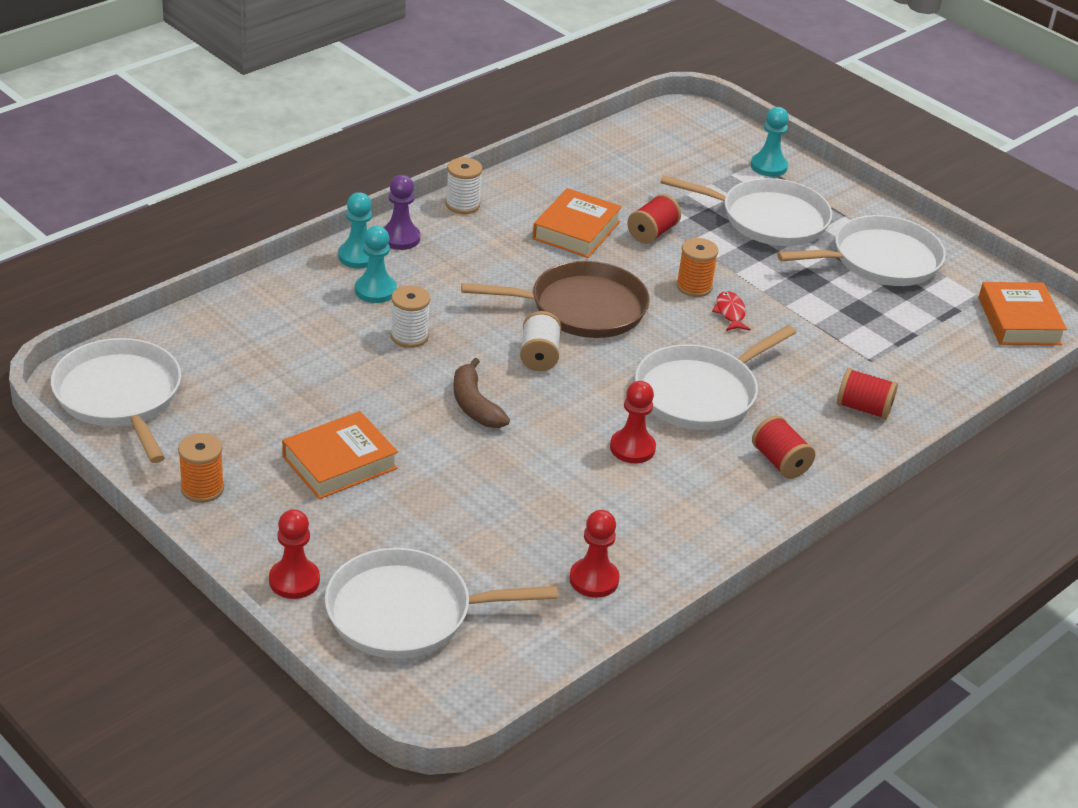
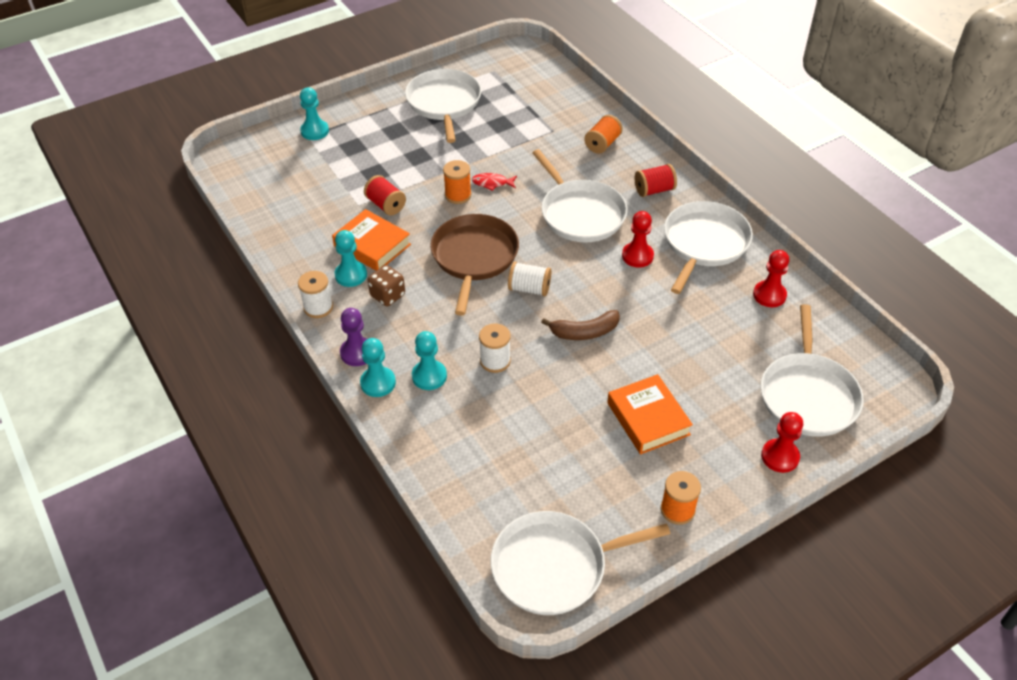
camera: 75 degrees left, 10 degrees up
white pan [660,175,832,246] -> white pan moved to [664,201,753,294]
red spool [837,368,898,420] -> orange spool [584,115,623,154]
orange book [979,282,1067,345] -> none
none -> turquoise pawn [334,230,367,287]
none -> brown dice [368,265,405,306]

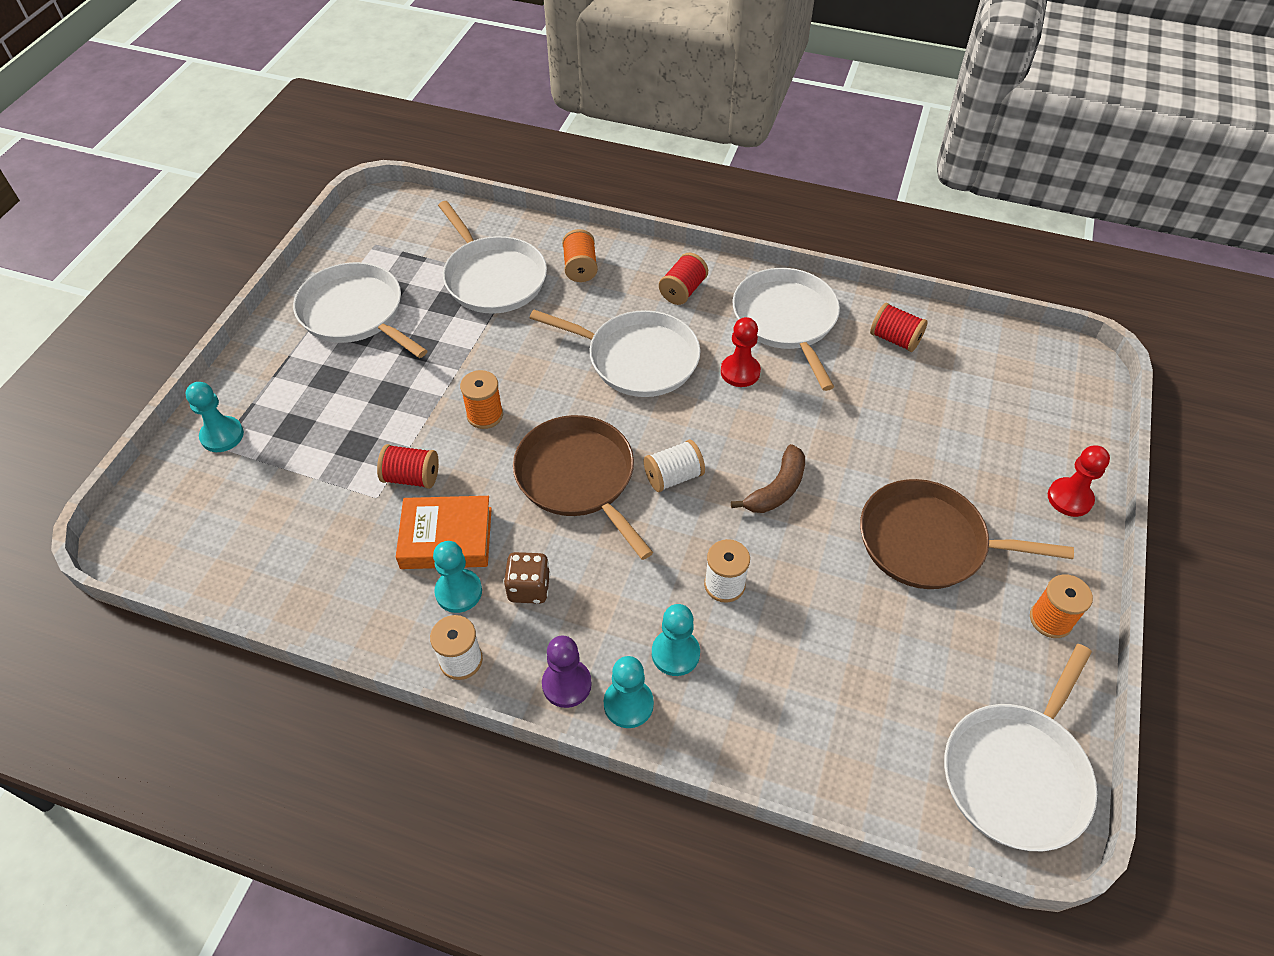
camera: 40 degrees left, 5 degrees up
red fish [472,173,517,191] -> none
orange book [607,374,693,454] -> brown pan [860,479,1074,589]
red pawn [753,250,789,307] -> red spool [870,303,928,352]
white pan [760,304,863,437] -> white pan moved to [438,201,547,314]

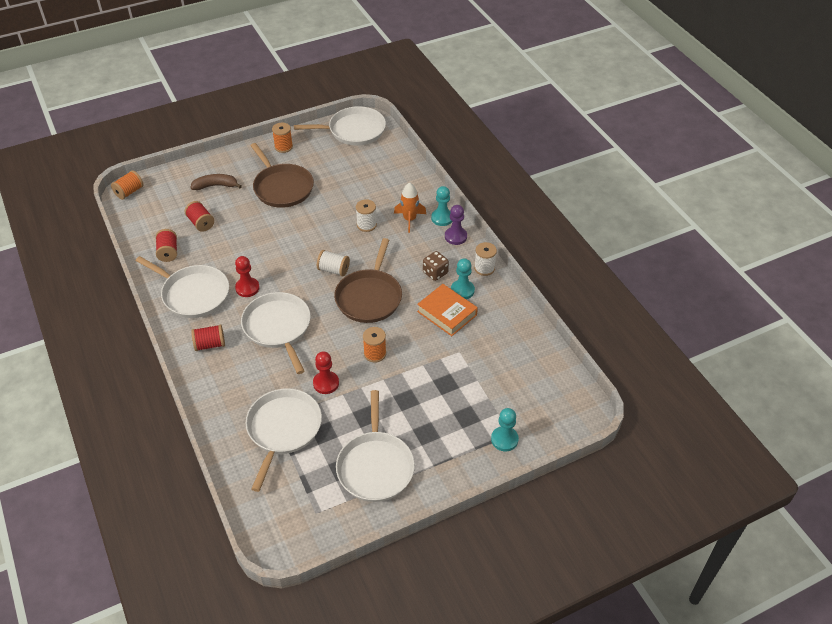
camera: 135 degrees left, 5 degrees down
red spool [377,444,439,489] -> red spool moved to [185,201,214,232]
orange spool [562,229,598,282] -> orange spool moved to [111,170,144,200]
turquoise pawn [652,604,700,676] -> orange rocket [394,182,426,233]
brown banana [731,444,805,513] -> brown banana moved to [190,174,242,190]
white pan [732,268,840,391] -> white pan turned 90 degrees counterclockwise [136,256,229,318]
red pawn [1048,445,1110,517] -> red pawn moved to [313,351,339,394]

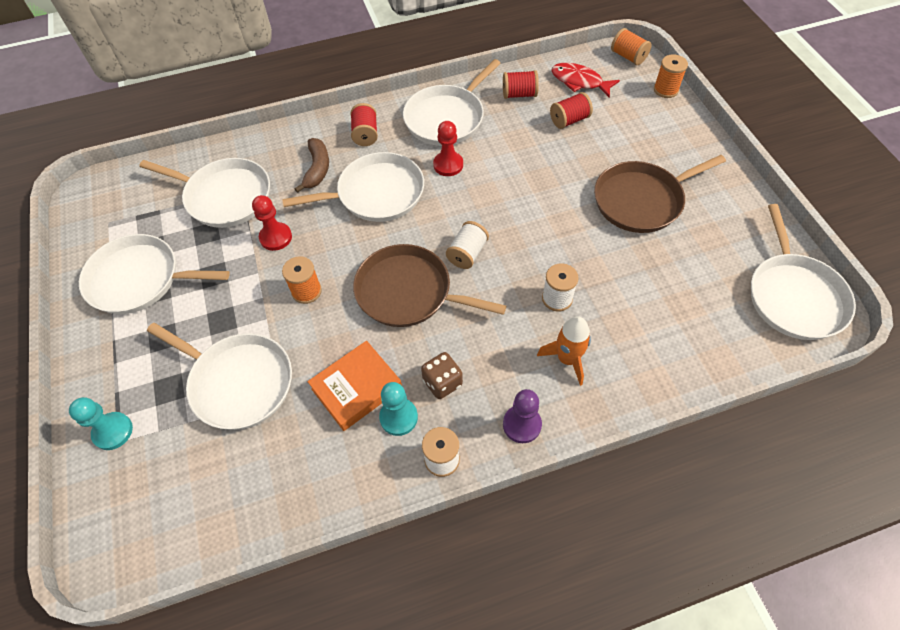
camera: 100 degrees right, 10 degrees up
brown banana [190,174,242,190] -> brown banana moved to [295,138,329,193]
orange spool [272,122,293,153] -> orange spool moved to [654,54,688,98]
turquoise pawn [431,186,453,226] -> none
none -> white pan [147,323,292,430]
none -> red fish [551,63,620,98]

